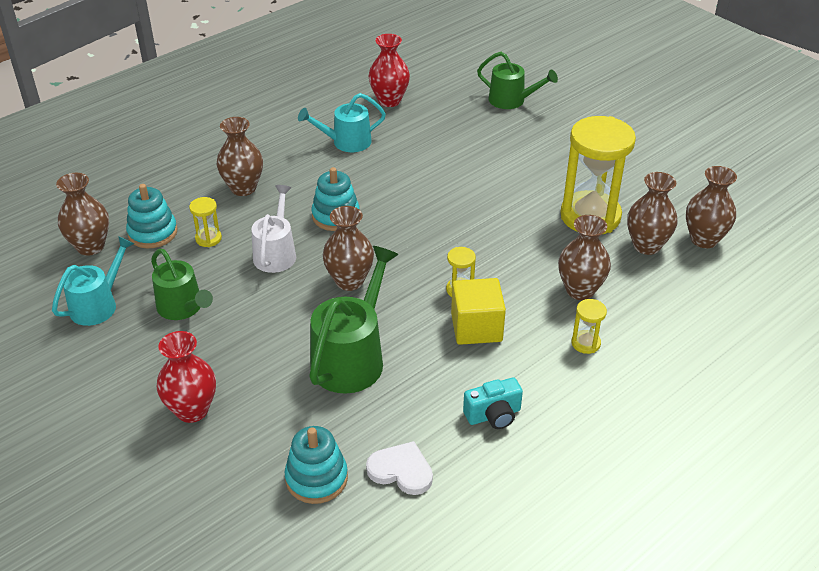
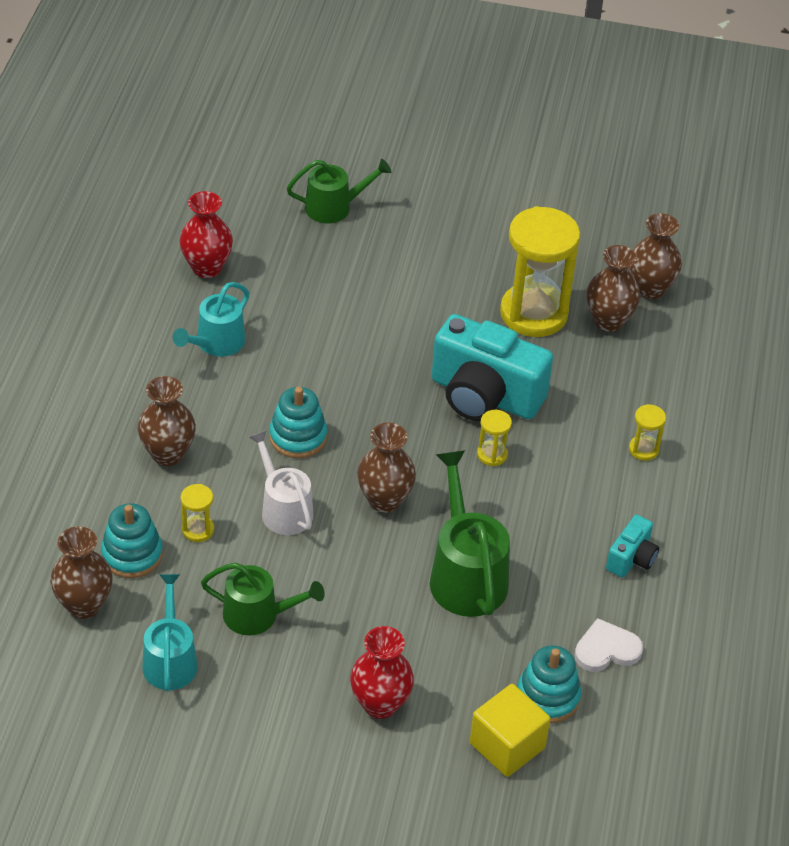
camera: 40 degrees left, 5 degrees up
yellow cube [451,278,506,345] -> yellow cube moved to [470,684,550,777]
brown vase [558,215,611,300] -> none
none -> turquoise camera [432,314,553,421]

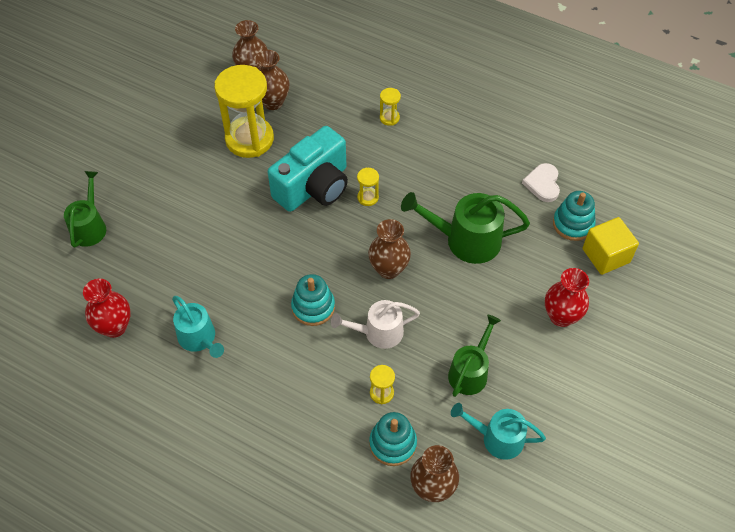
camera: 70 degrees left, 10 degrees up
brown vase [138,376,196,466] -> none
turquoise camera [606,515,659,578] -> none

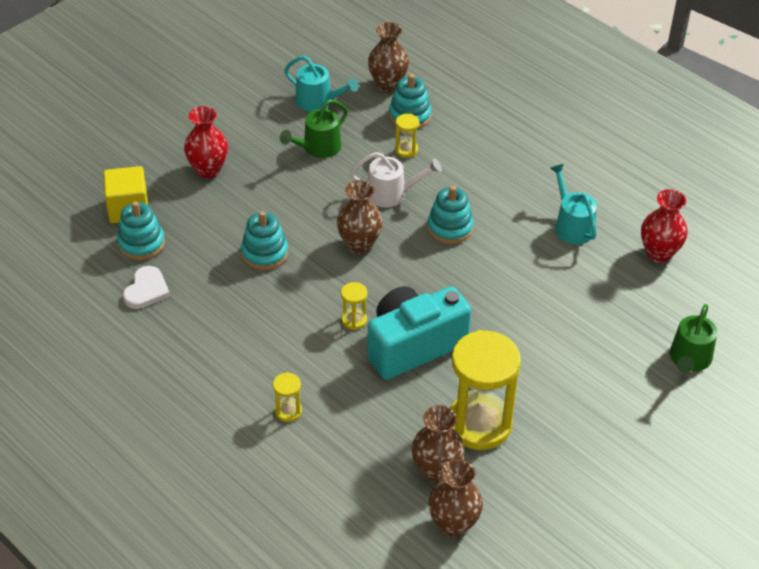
camera: 165 degrees left, 10 degrees down
green watering can [401,192,530,264] -> turquoise stacking toy [241,211,288,270]

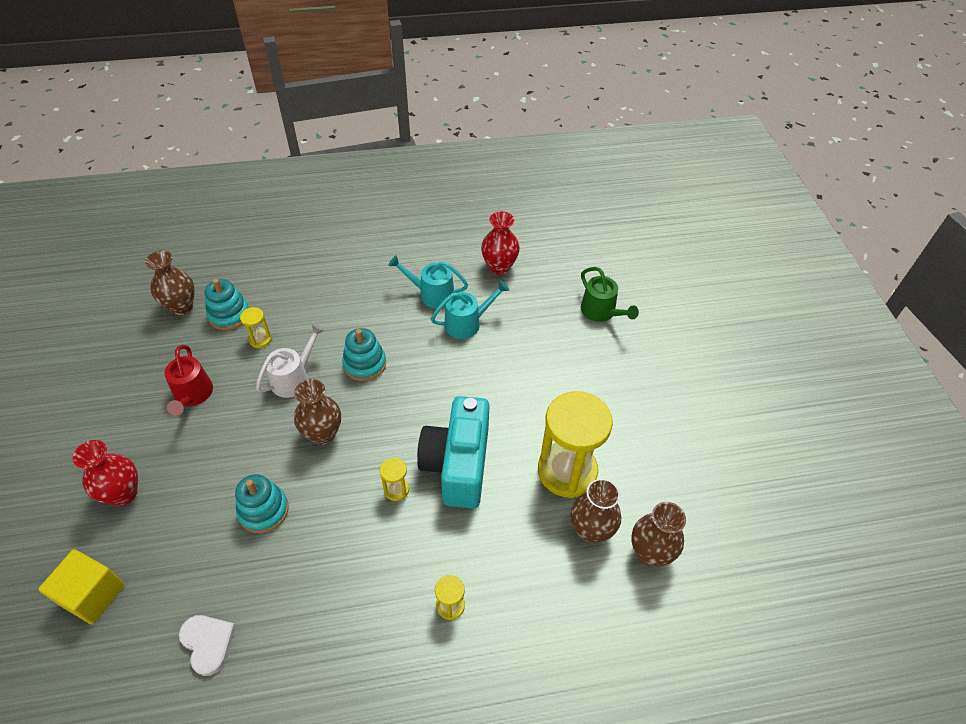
camera: 55 degrees left, 5 degrees up
turquoise stacking toy [117,201,165,260] -> none
green watering can [280,100,348,158] -> red watering can [164,345,213,415]
turquoise watering can [284,56,359,112] -> turquoise watering can moved to [431,280,509,339]

